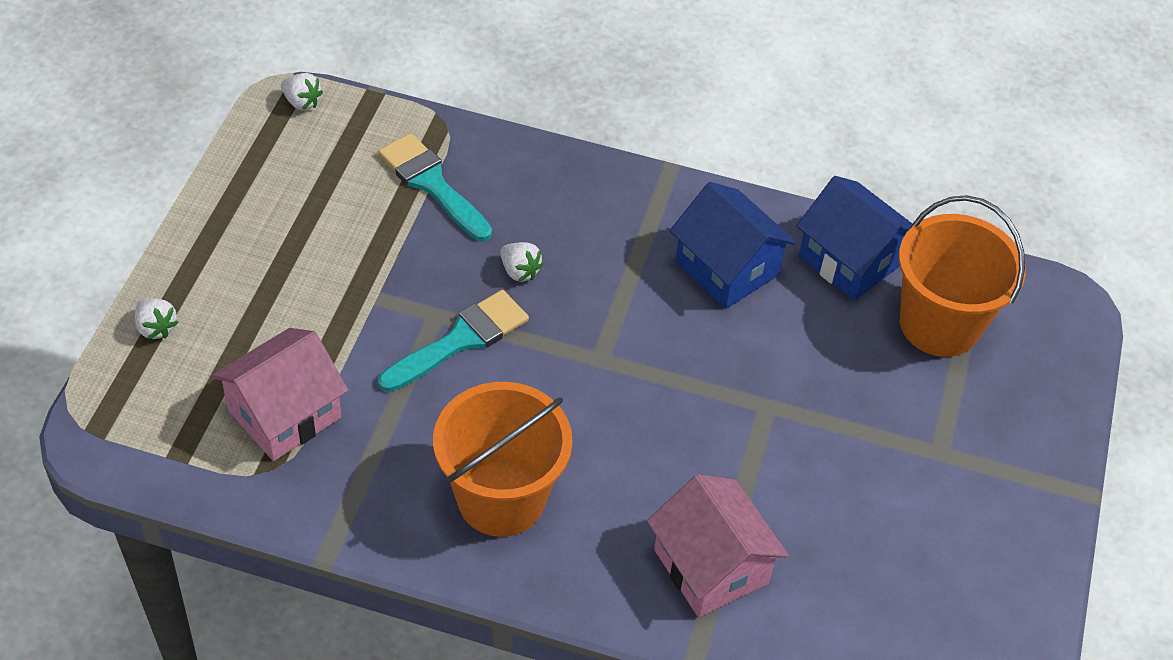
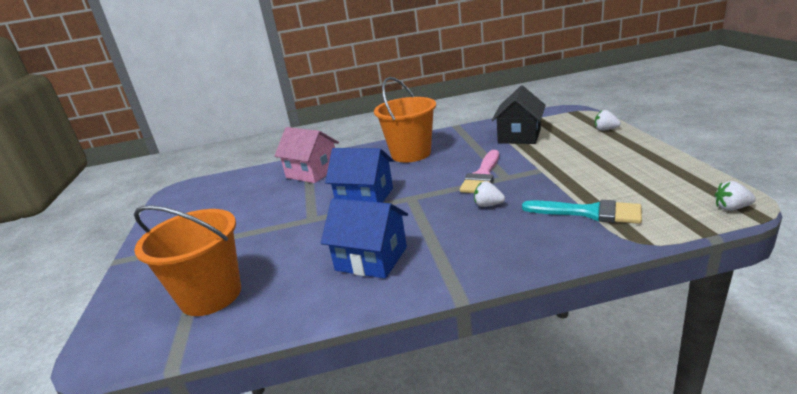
camera: 160 degrees right, 25 degrees down
pink house [211,328,348,461] -> black house [492,85,546,144]
turquoise brush [378,290,529,392] -> pink brush [460,150,499,193]
blue house [796,176,912,301] -> blue house moved to [325,148,394,203]

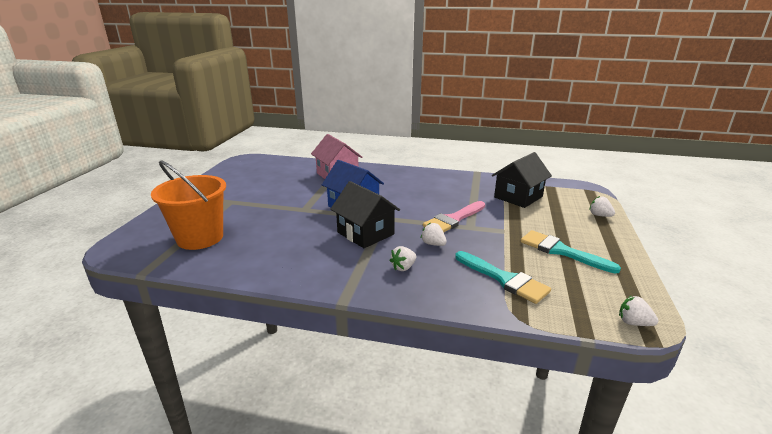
camera: 20 degrees right, 0 degrees up
blue house [321,198,408,279] -> none
orange bucket [374,77,436,163] -> none
none -> black house [330,181,400,248]
none -> white strawberry [389,246,417,271]
none -> turquoise brush [521,230,621,274]

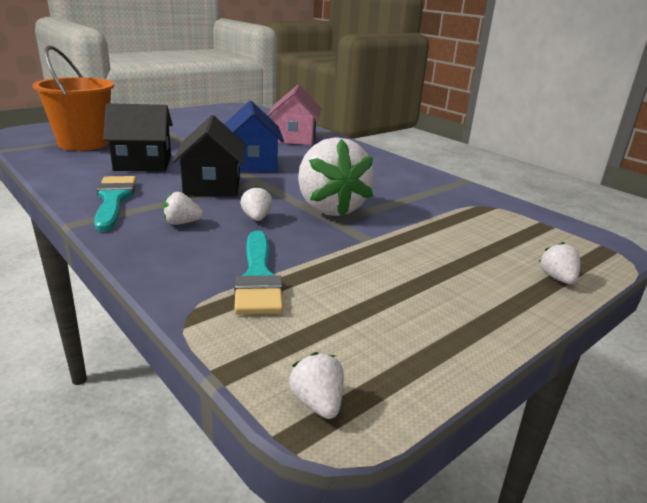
camera: 35 degrees right, 0 degrees up
pink brush [423,201,485,232] -> white strawberry [298,137,374,217]
black house [492,152,552,208] -> black house moved to [103,103,173,171]
turquoise brush [521,230,621,274] -> turquoise brush moved to [94,176,136,231]

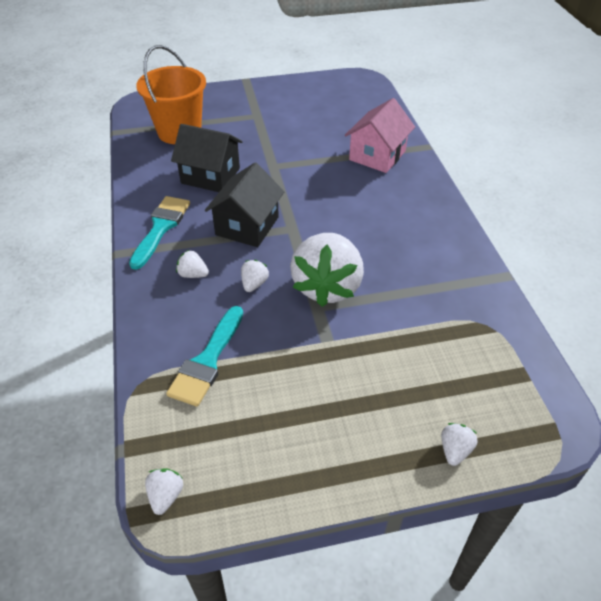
camera: 30 degrees right, 20 degrees up
blue house [224,101,284,172] -> none

